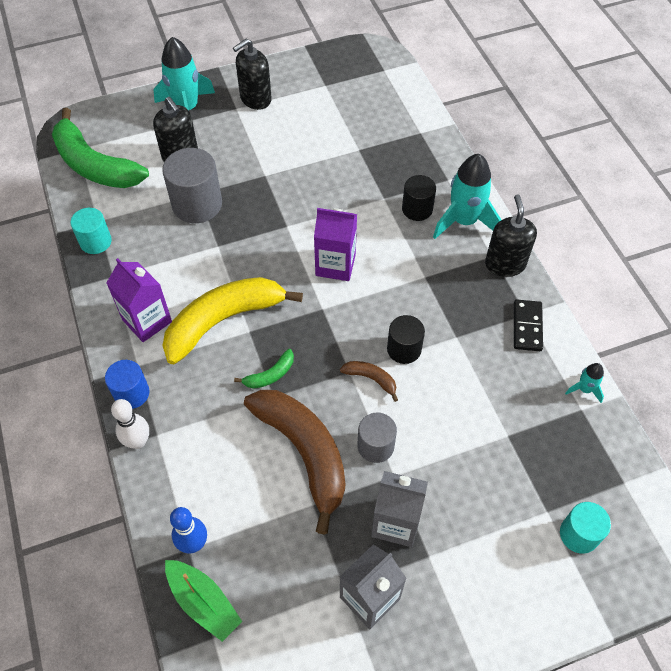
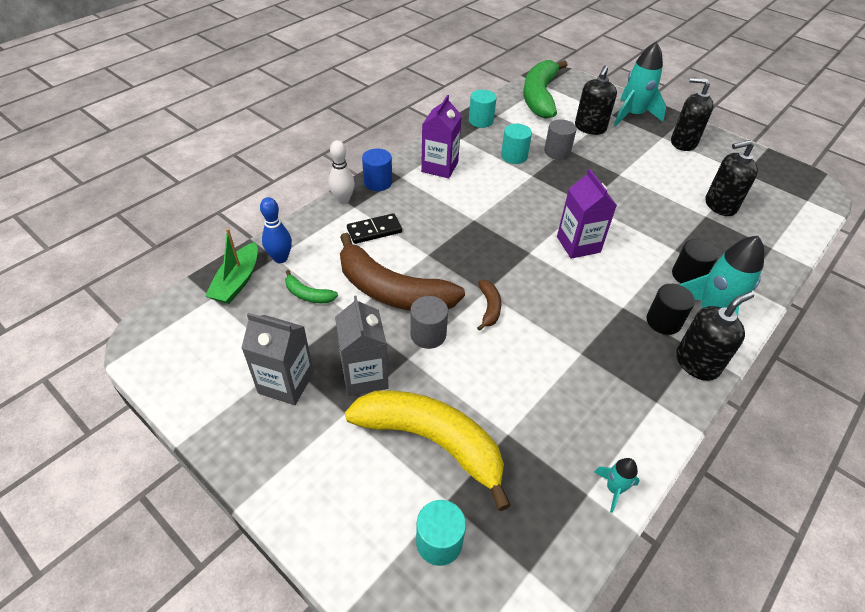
camera: 60 degrees right, 10 degrees down
grey cylinder [162,148,222,223] -> grey cylinder [544,119,576,159], size x0.61
yellow banana [163,277,303,364] -> yellow banana moved to [345,390,511,511]
green banana [234,349,294,389] -> green banana moved to [285,270,338,303]
brown banana [244,390,345,535] -> brown banana turned 90 degrees clockwise [340,233,465,311]
black cylinder [387,315,425,364] -> black cylinder moved to [646,284,695,335]
black domino [514,299,543,351] -> black domino moved to [347,213,402,244]
none -> turquoise cylinder [501,124,532,164]
none -> black soap dispenser [706,140,758,216]

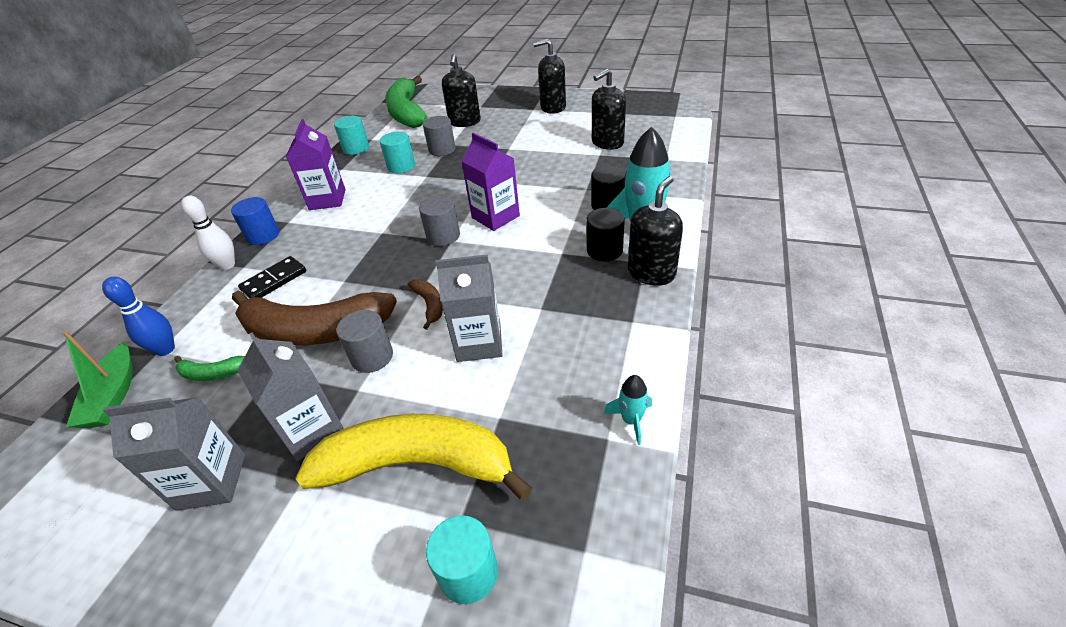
camera: 20 degrees left, 5 degrees down
turquoise rocket [614,41,666,126] -> none
none -> grey cylinder [419,196,460,246]
none -> grey carton [435,254,503,362]

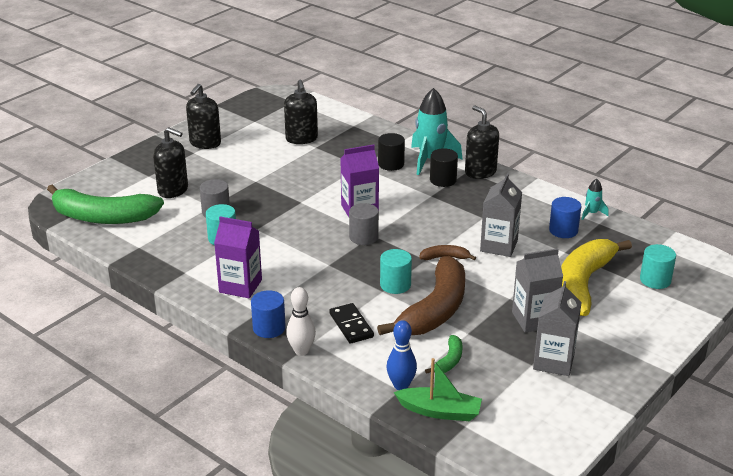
camera: 70 degrees left, 10 degrees down
turquoise cylinder [334,116,369,155] -> turquoise cylinder moved to [380,249,412,294]
grey cylinder [336,310,393,373] -> none
none -> blue cylinder [549,197,581,238]

